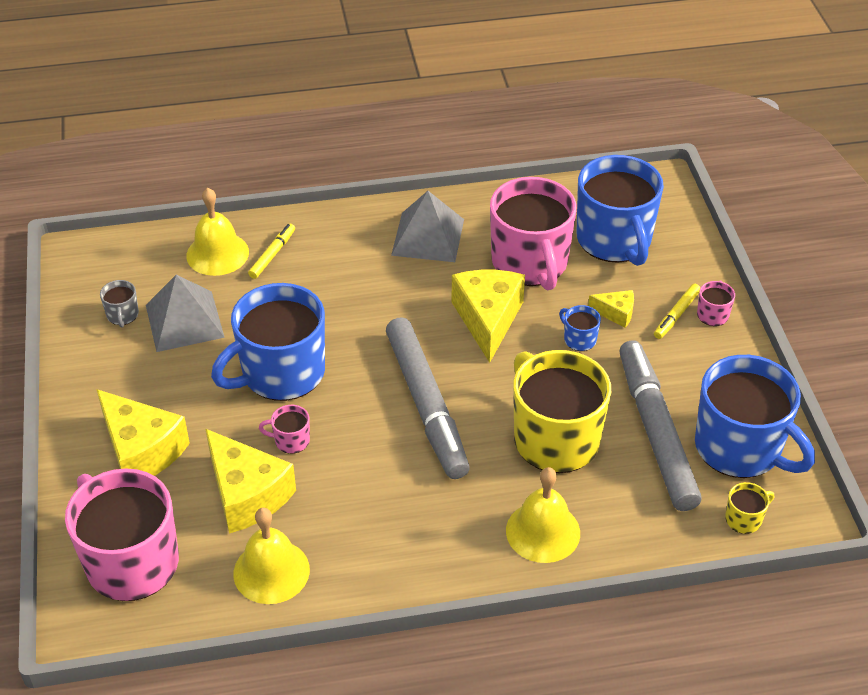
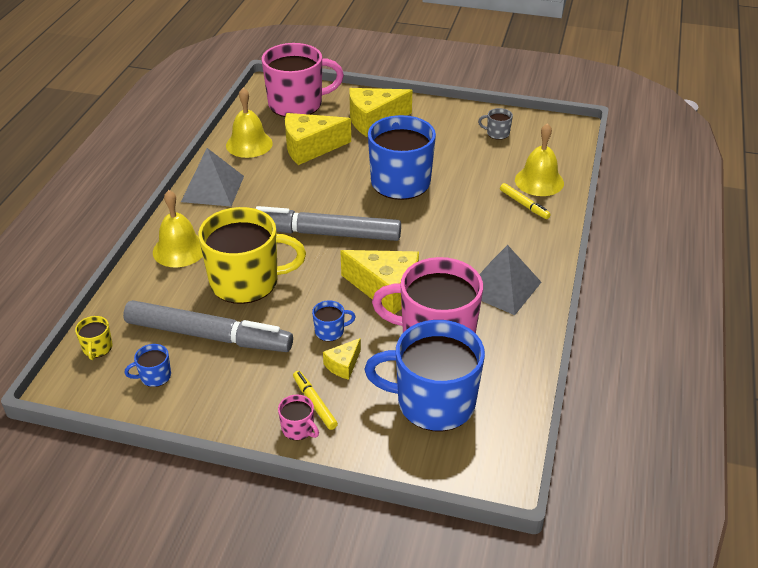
camera: 115 degrees right, 5 degrees down
grey pyramid [146,275,225,352] -> grey pyramid moved to [181,148,244,207]
pink mug [259,405,310,454] -> none
blue mug [695,355,815,478] -> blue mug [124,344,171,387], size x0.40

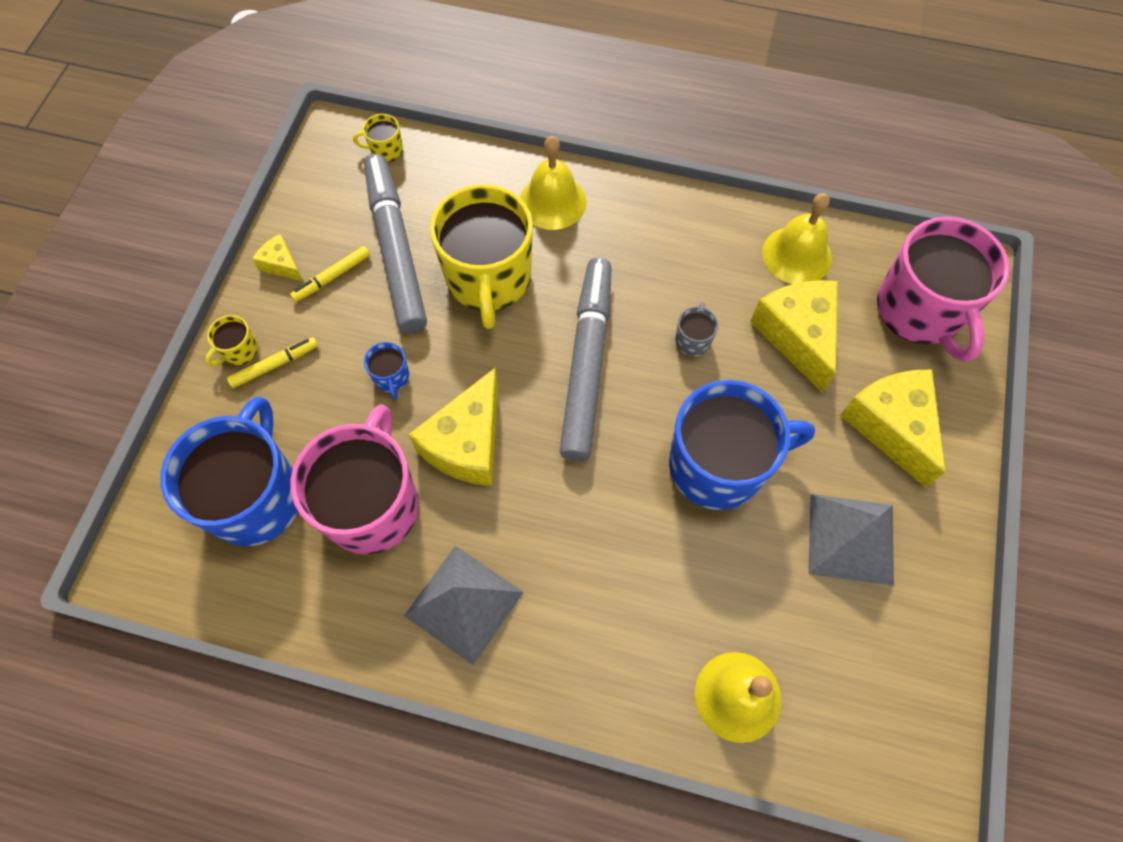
camera: 90 degrees right, 25 degrees up
grey marker [123,300,293,352] -> grey marker turned 150 degrees clockwise [364,154,427,333]
blue mug [124,344,171,387] -> none
grey pyramid [181,148,244,207] -> grey pyramid moved to [808,494,894,586]
pink mug [278,395,319,440] -> yellow mug [205,315,258,366]
yellow cheese [323,338,361,380] -> yellow cheese moved to [252,234,303,281]
grey mug [478,108,513,140] -> grey mug moved to [675,302,718,356]
yellow marker [500,183,551,219] -> yellow marker moved to [290,246,370,302]

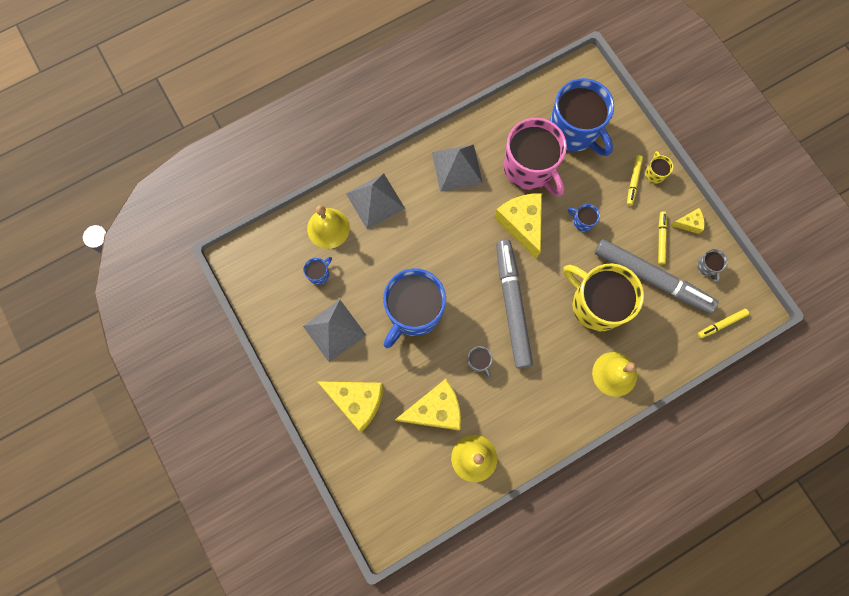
camera: 135 degrees right, 10 degrees up
yellow mug [353,114,403,162] -> yellow marker [698,309,749,338]
grey marker [560,258,612,461] -> grey marker turned 150 degrees counterclockwise [496,239,533,369]
yellow cheese [750,280,838,393] -> yellow cheese turned 45 degrees counterclockwise [395,379,461,430]
pink mug [877,217,1010,362] -> none
none -> blue mug [304,257,332,285]
none -> grey pyramid [346,173,405,229]
none -> grey mug [697,249,728,283]

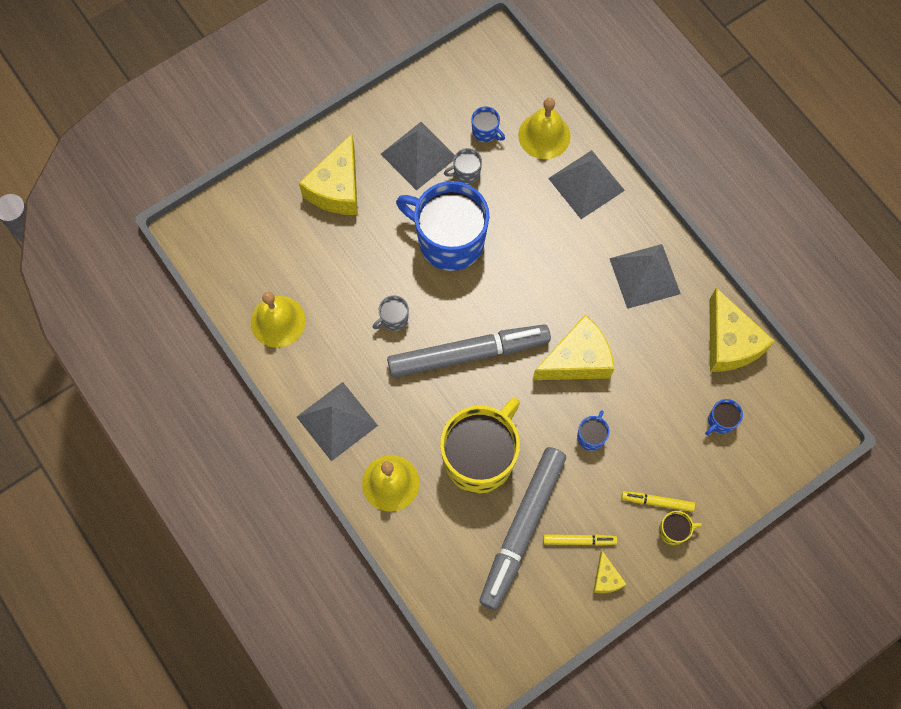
camera: 85 degrees right, 5 degrees down
yellow cheese [395,379,461,430] -> yellow cheese moved to [710,288,775,372]
pink mug [504,118,567,196] -> none
blue mug [550,78,614,156] -> blue mug [705,399,743,435], size x0.40
grey mug [697,249,728,283] -> grey mug moved to [444,148,482,184]
yellow marker [698,309,749,338] -> none
none -> grey pyramid [297,382,378,461]

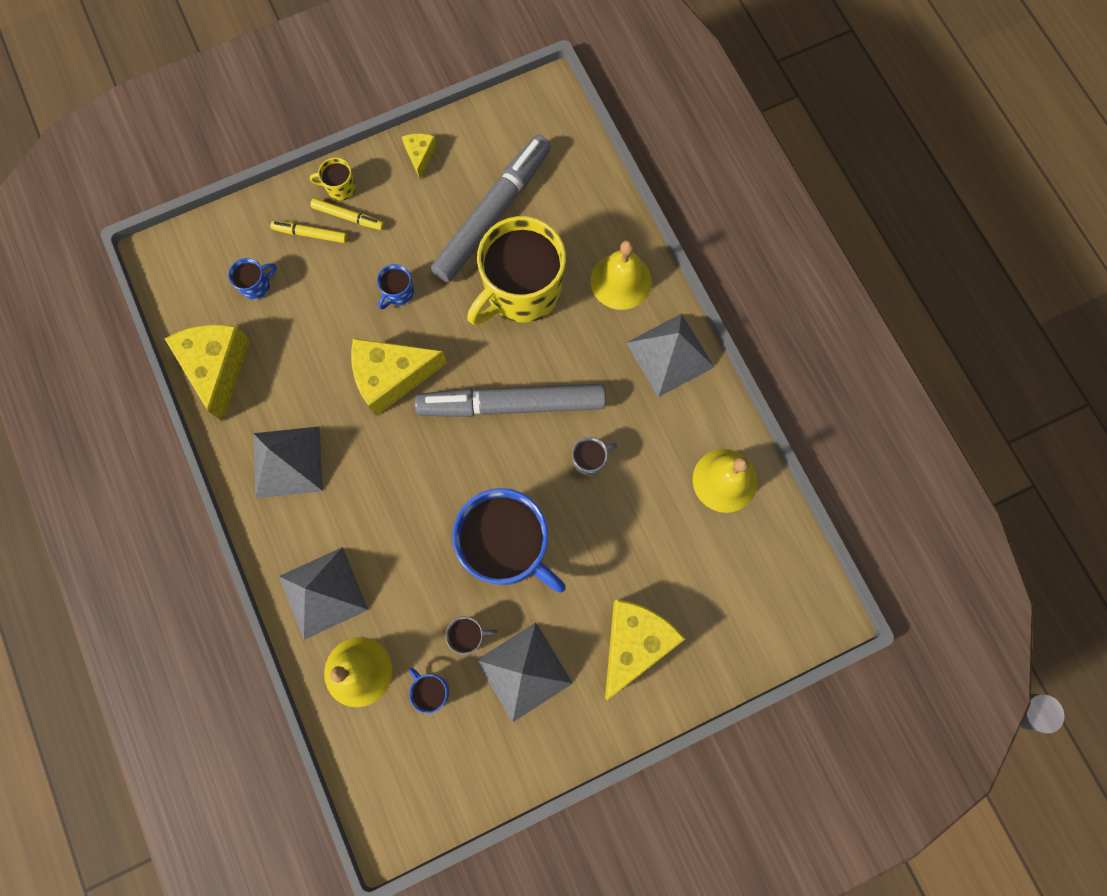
camera: 170 degrees left, 5 degrees up
yellow marker [543,534,617,546] -> yellow marker moved to [270,221,347,243]

